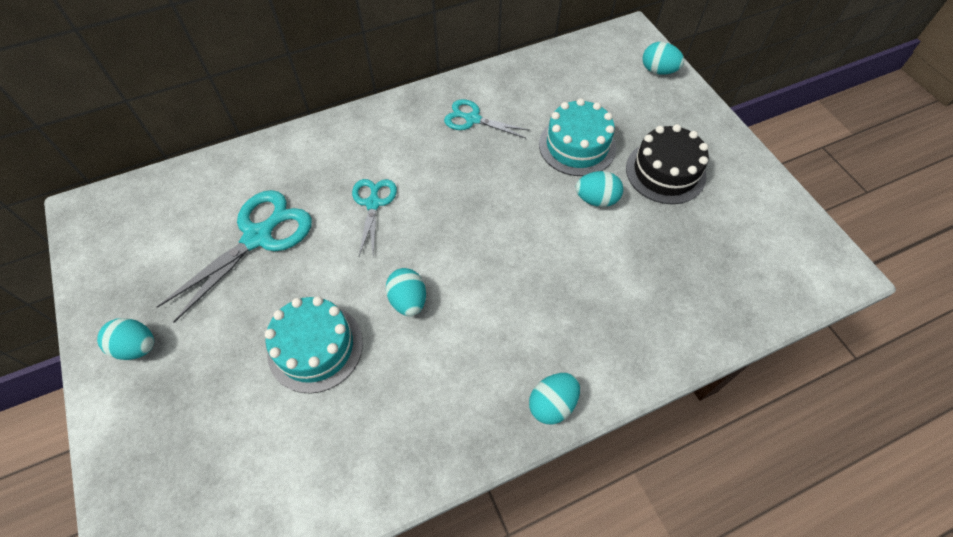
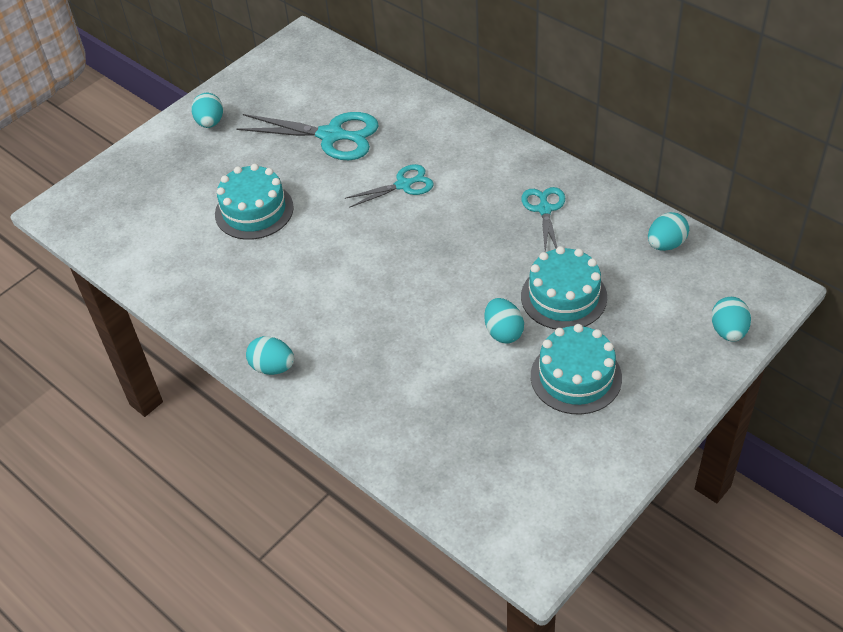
camera: 70 degrees right, 10 degrees down
turquoise egg [386,268,426,316] -> turquoise egg moved to [648,212,689,251]
black cake [626,124,709,204] -> turquoise cake [531,324,622,415]

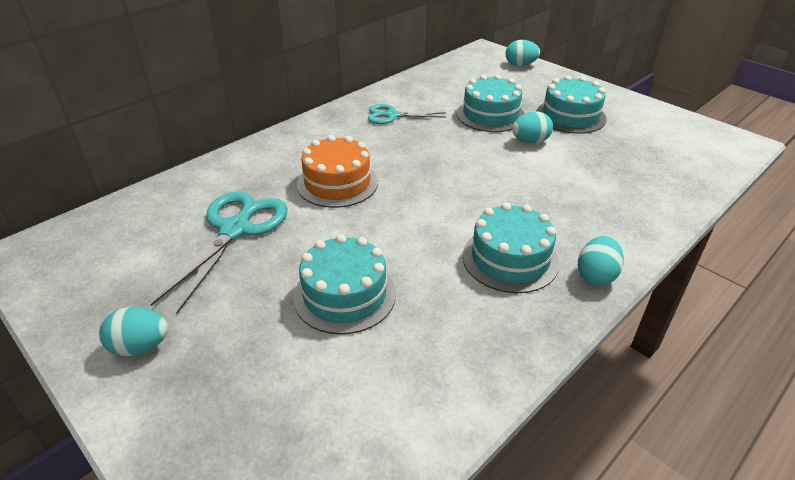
camera: 90 degrees left, 10 degrees down
turquoise scissors [345,164,434,208] -> orange cake [297,135,378,208]
turquoise egg [648,212,689,251] -> none
none -> turquoise cake [462,202,559,293]

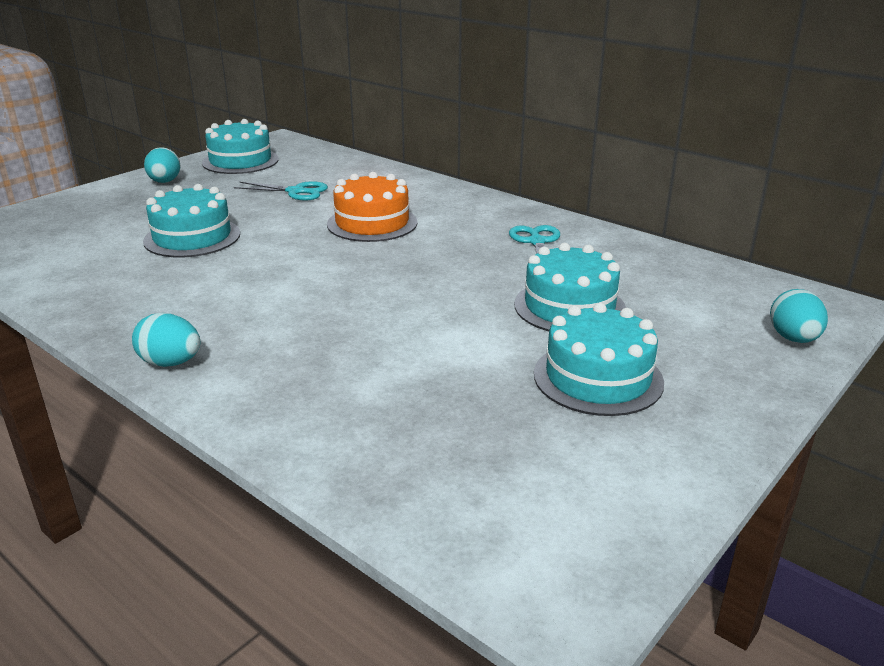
camera: 85 degrees right, 10 degrees down
turquoise scissors [150,191,288,314] -> turquoise scissors [234,181,328,201], size x0.60
turquoise cake [462,202,559,293] -> turquoise cake moved to [202,119,279,174]
turquoise egg [512,111,553,144] -> none

